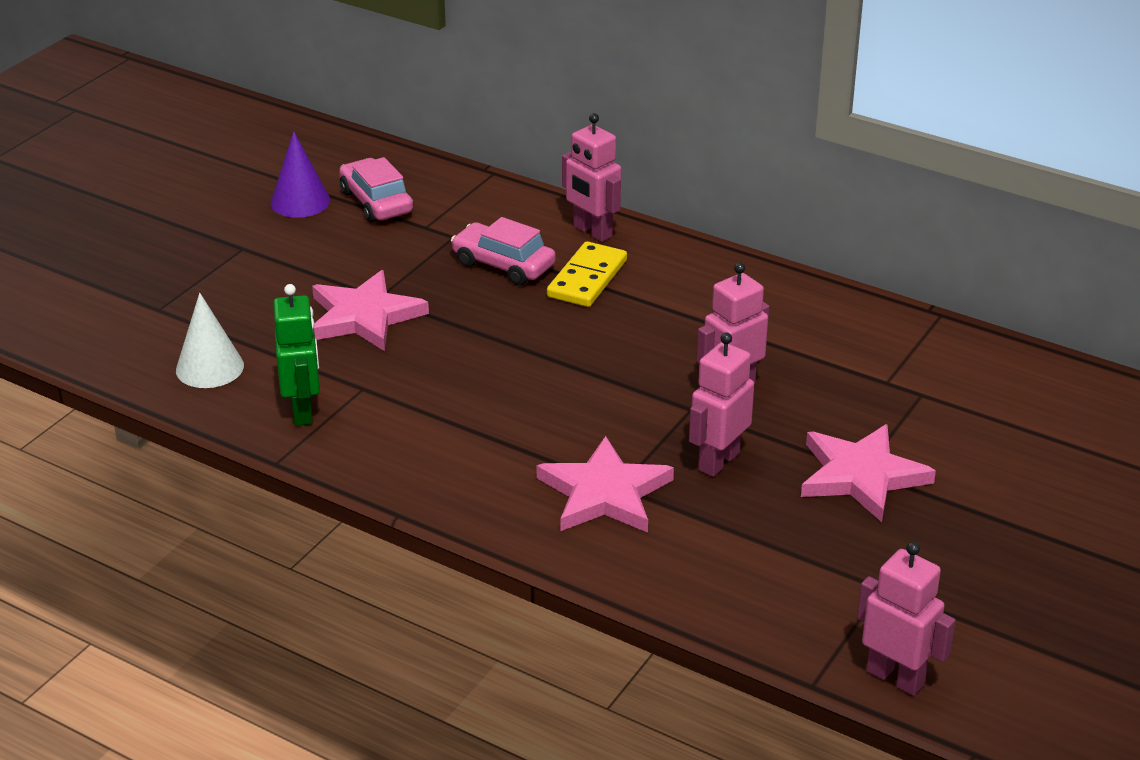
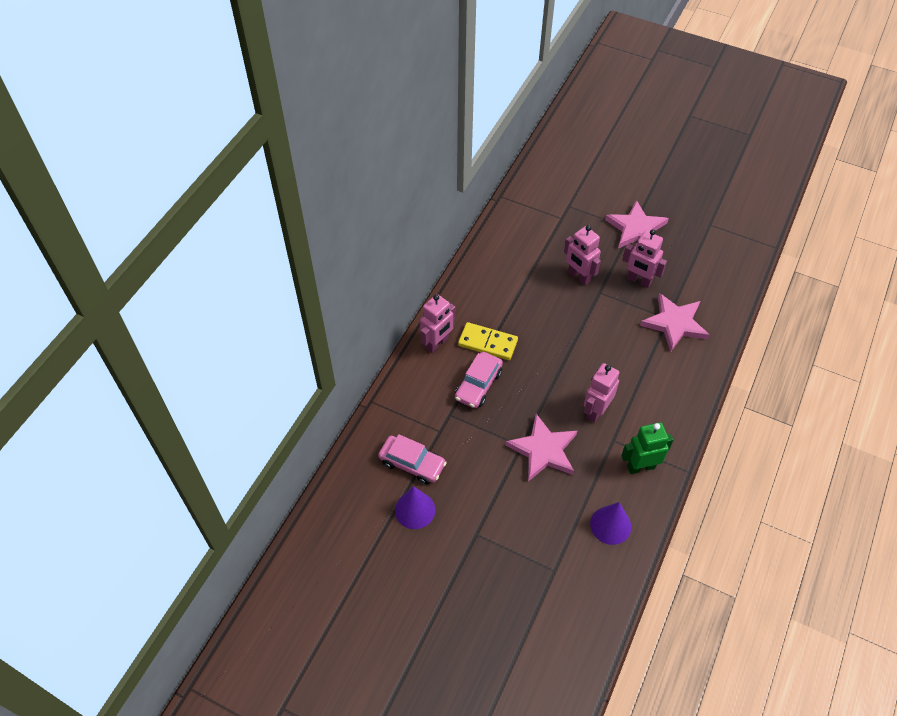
camera: 95 degrees left, 20 degrees up
white cone [176,293,244,388] -> purple cone [590,502,631,545]
pink car [339,157,413,223] -> pink car turned 120 degrees counterclockwise [378,434,447,484]
pink robot [857,542,956,696] -> pink robot moved to [584,363,620,423]

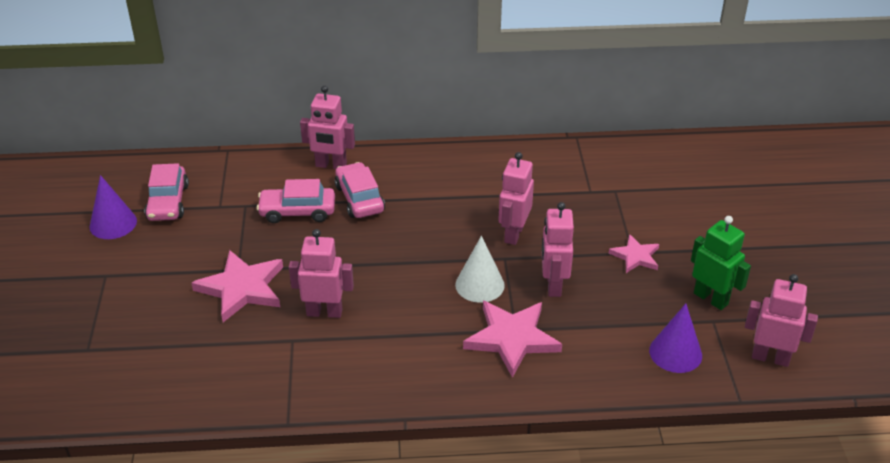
camera: 60 degrees right, 15 degrees down
yellow domino [458,322,518,360] -> pink car [335,162,385,218]
purple cone [590,502,631,545] -> purple cone moved to [649,304,702,373]
pink star [605,200,669,248] -> pink star [609,234,659,273], size x0.58
green robot [621,422,673,474] -> green robot moved to [691,216,751,310]
none -> white cone [455,236,505,303]
none -> pink robot [745,274,818,367]

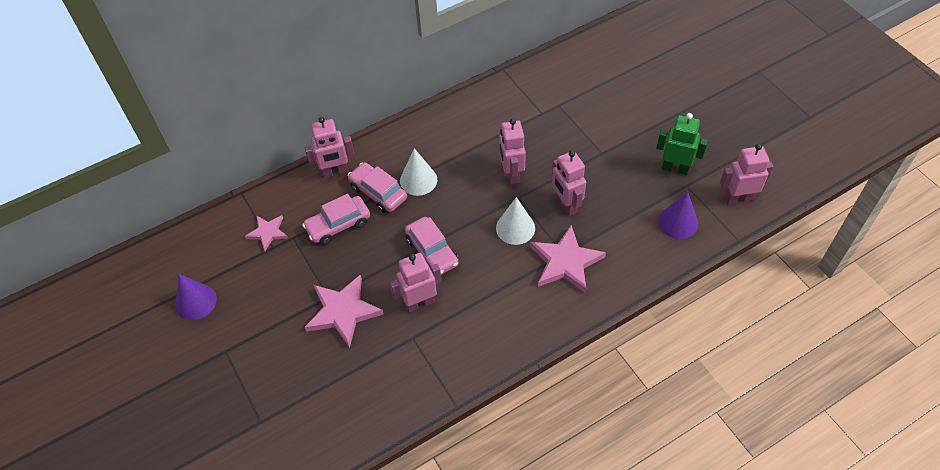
camera: 25 degrees left, 15 degrees up
pink car [144,163,189,221] -> pink car moved to [405,217,459,275]
pink star [609,234,659,273] -> pink star moved to [245,215,288,251]
none -> white cone [400,148,437,196]

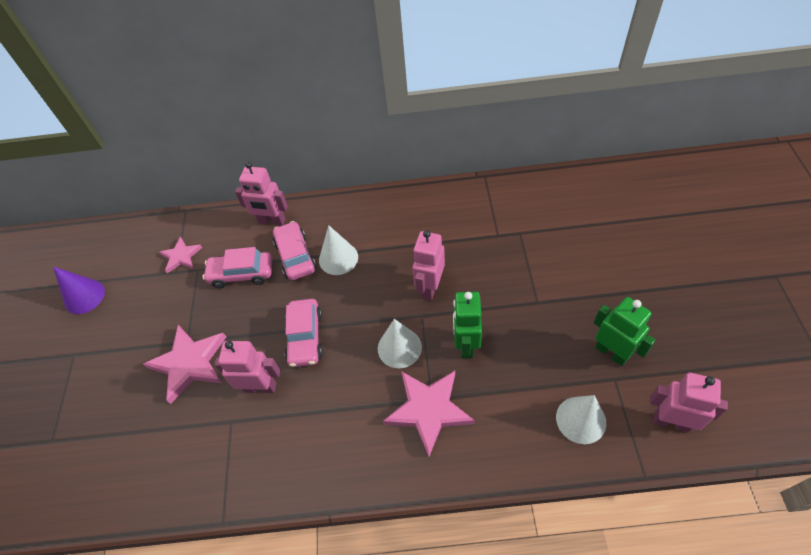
camera: 30 degrees right, 0 degrees up
pink robot [552,150,586,216] -> green robot [453,292,482,358]
purple cone [658,191,698,239] -> white cone [556,395,606,444]

